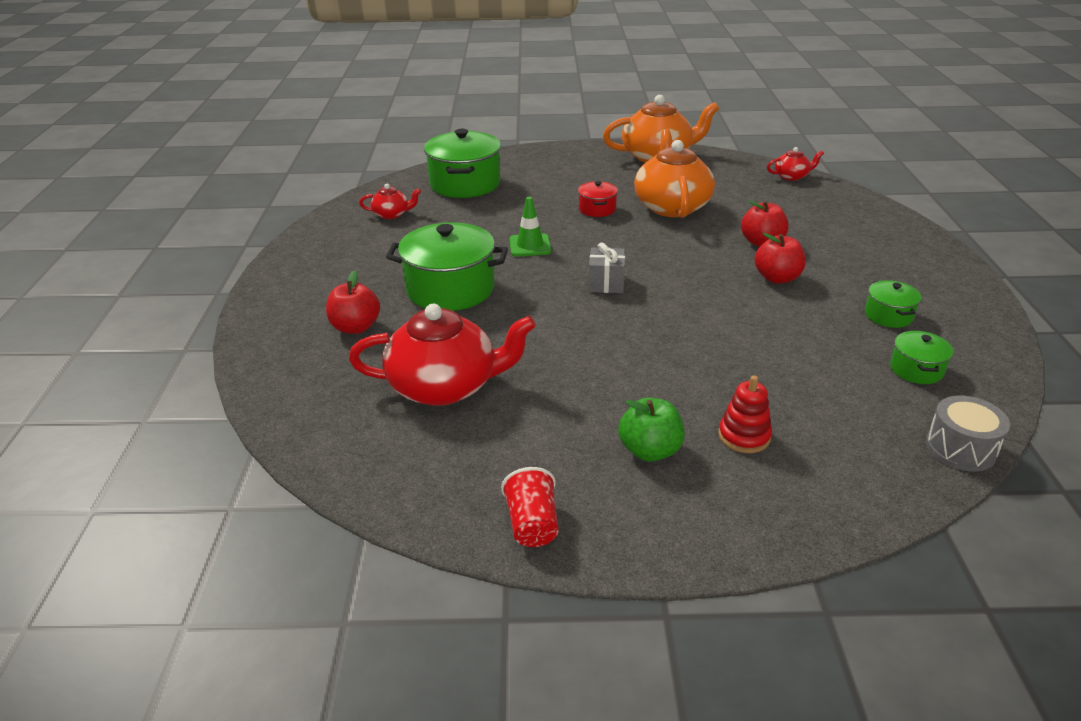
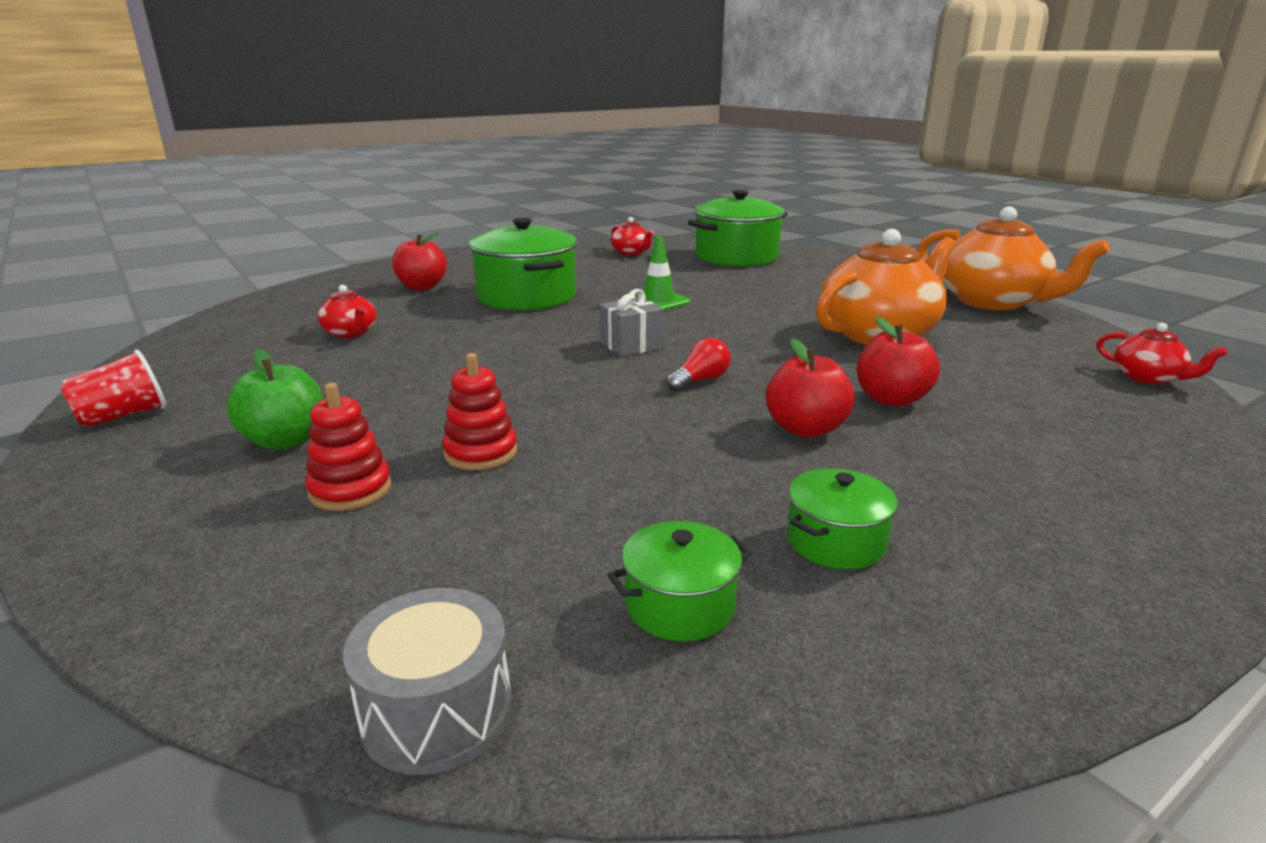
camera: 55 degrees right, 10 degrees down
red teapot [349,304,536,406] -> red teapot [318,285,377,338], size x0.47
red pot [578,181,618,217] -> none
none -> red stacking toy [442,353,517,470]
none -> red light bulb [667,338,731,391]

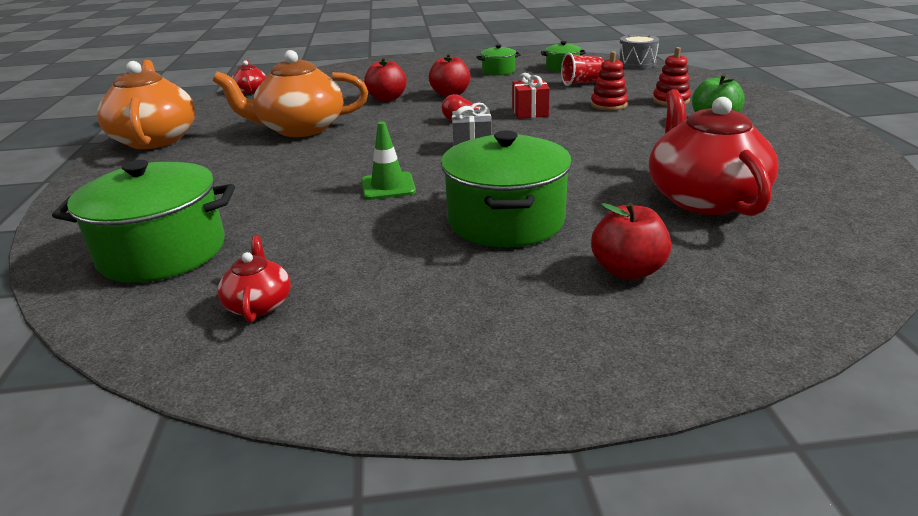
camera: 150 degrees left, 5 degrees up
red cup [59,350,166,428] -> red cup moved to [561,53,604,86]
red teapot [318,285,377,338] -> red teapot [649,89,778,216], size x2.12
none -> red gift [512,73,550,119]

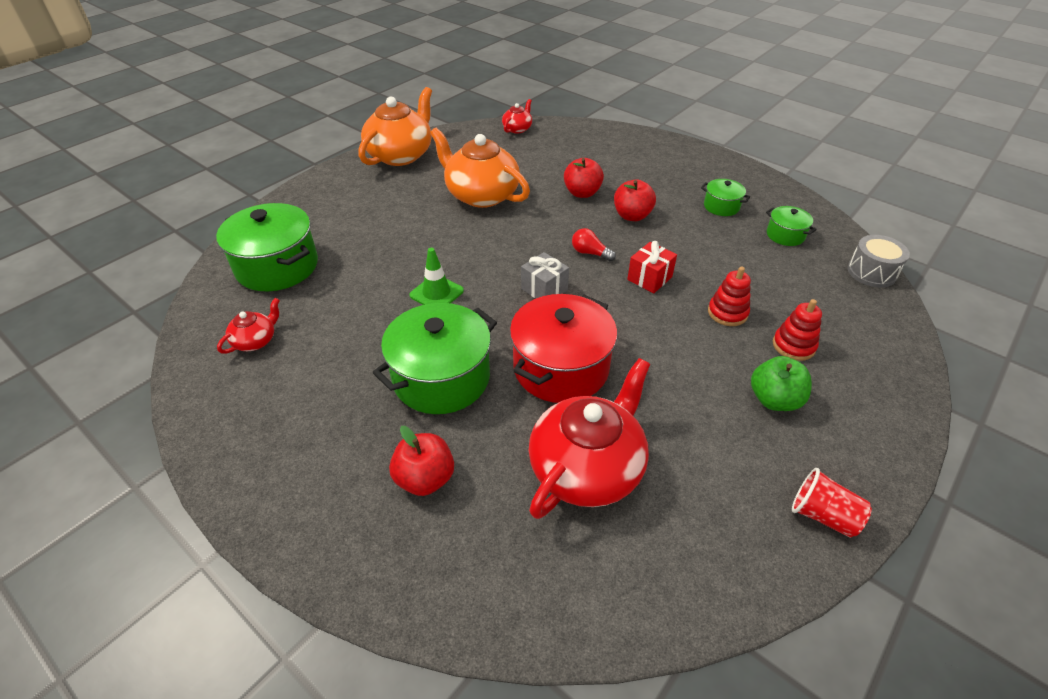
camera: 45 degrees right, 15 degrees up
red cup [561,53,604,86] -> red cup moved to [792,468,872,538]
none -> red pot [510,294,617,403]

